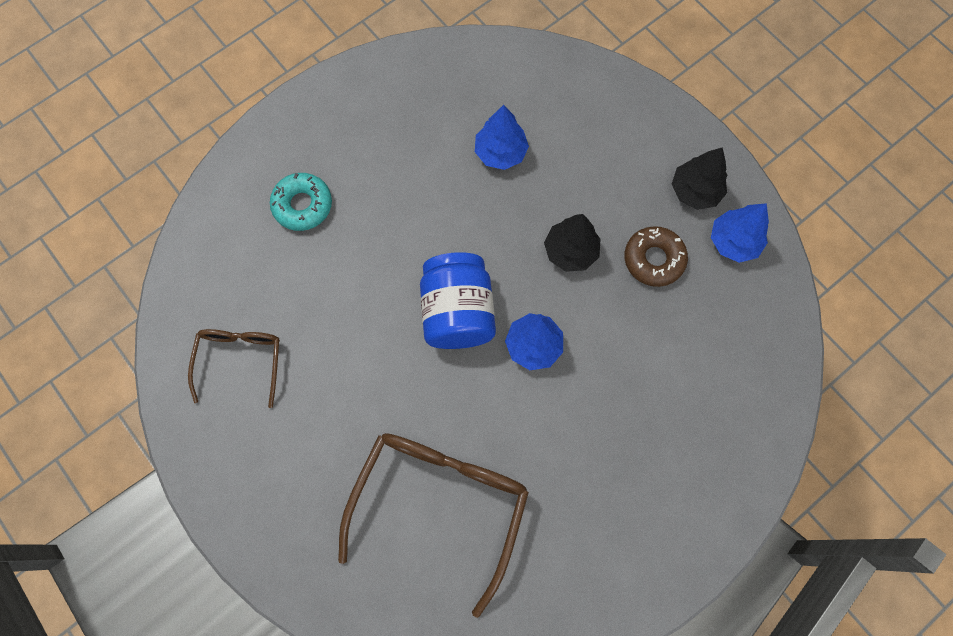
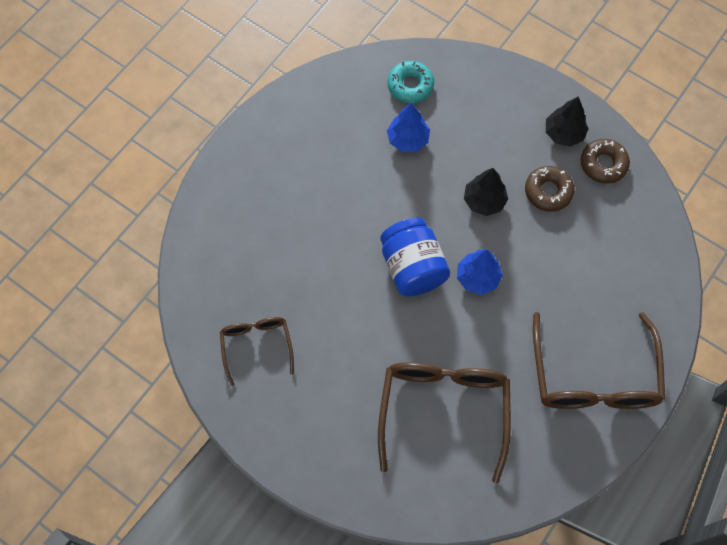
camera: 15 degrees left, 5 degrees down
turquoise donut [270,173,332,231] -> turquoise donut moved to [388,61,434,103]
blue tree [711,203,769,263] -> brown donut [581,139,630,183]
none -> brown glasses [533,312,665,409]

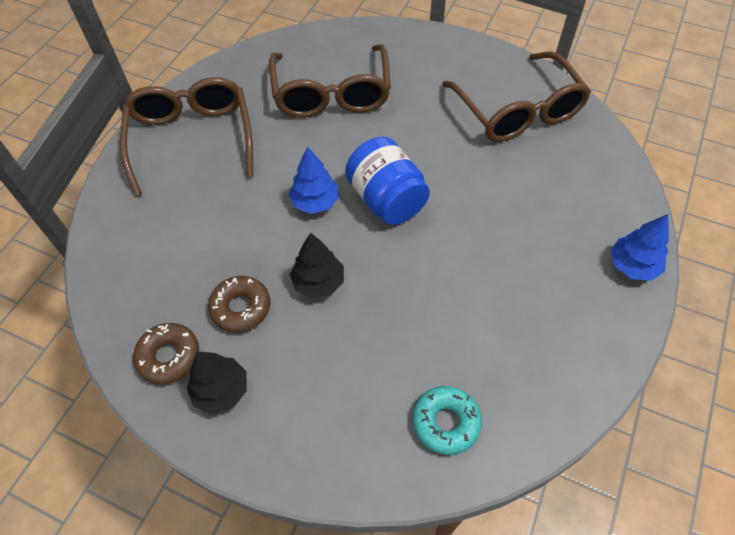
camera: 170 degrees right, 10 degrees down
brown glasses [220,317,294,386] -> brown glasses [442,51,591,142], size x1.79
blue tree [387,103,430,152] -> blue tree moved to [611,214,669,281]

